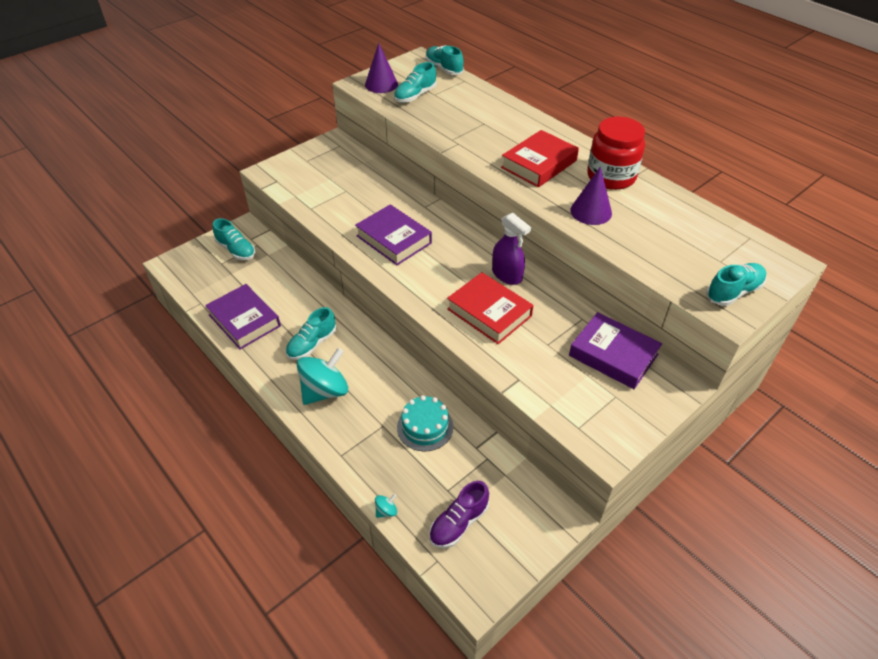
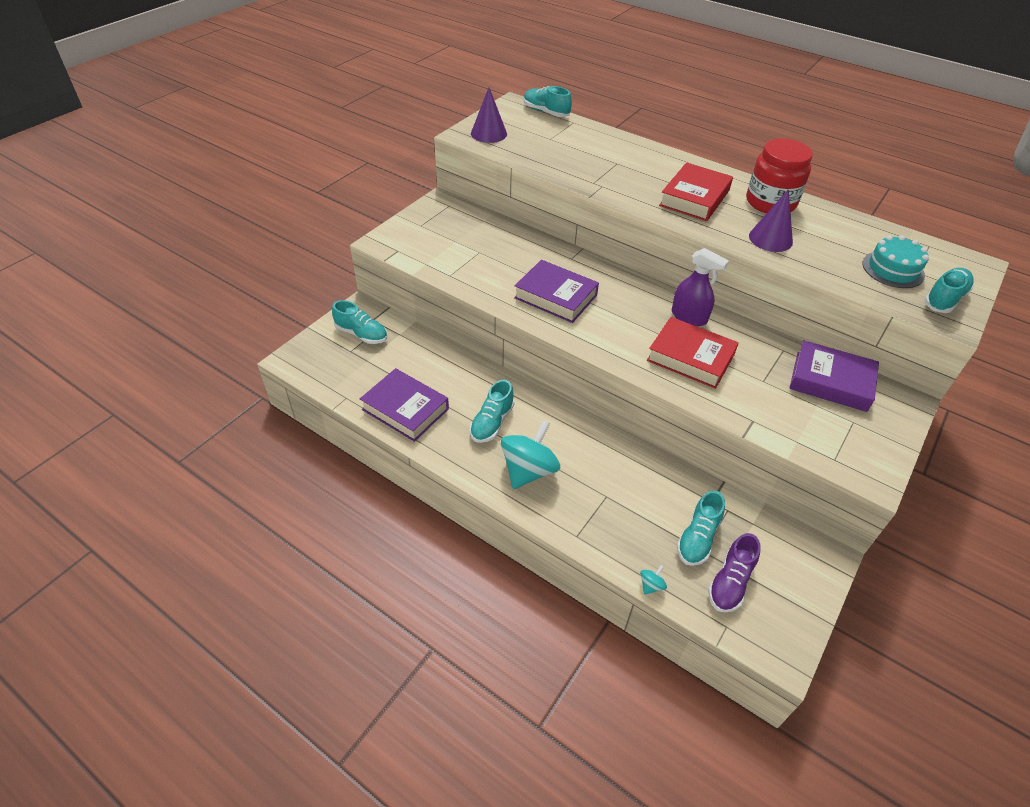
camera: 15 degrees left, 0 degrees up
turquoise shoe [394,62,437,103] -> turquoise shoe moved to [677,491,725,566]
turquoise cake [397,395,453,451] -> turquoise cake moved to [862,235,929,288]

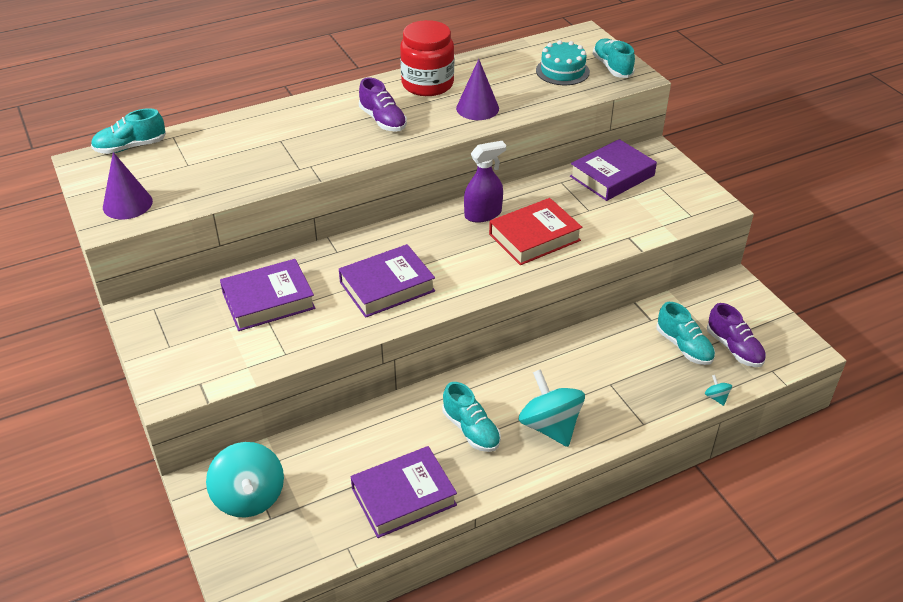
camera: 60 degrees left, 5 degrees down
turquoise shoe [332,300,387,344] -> turquoise spinning top [206,442,284,518]
red book [659,163,733,221] -> purple shoe [359,77,407,132]
none -> purple book [220,259,316,331]

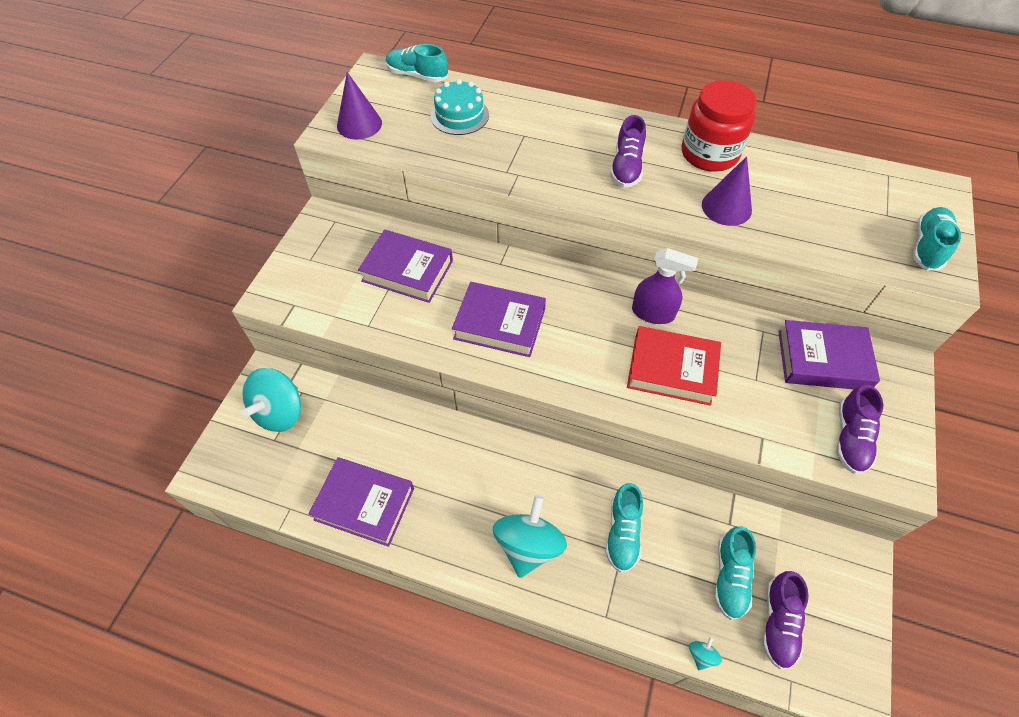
camera: 45 degrees right, 15 degrees up
turquoise shoe [442,382,501,452] -> turquoise shoe moved to [606,483,643,572]
turquoise cake [536,40,590,85] -> turquoise cake moved to [430,79,489,135]
none -> purple shoe [836,385,883,474]

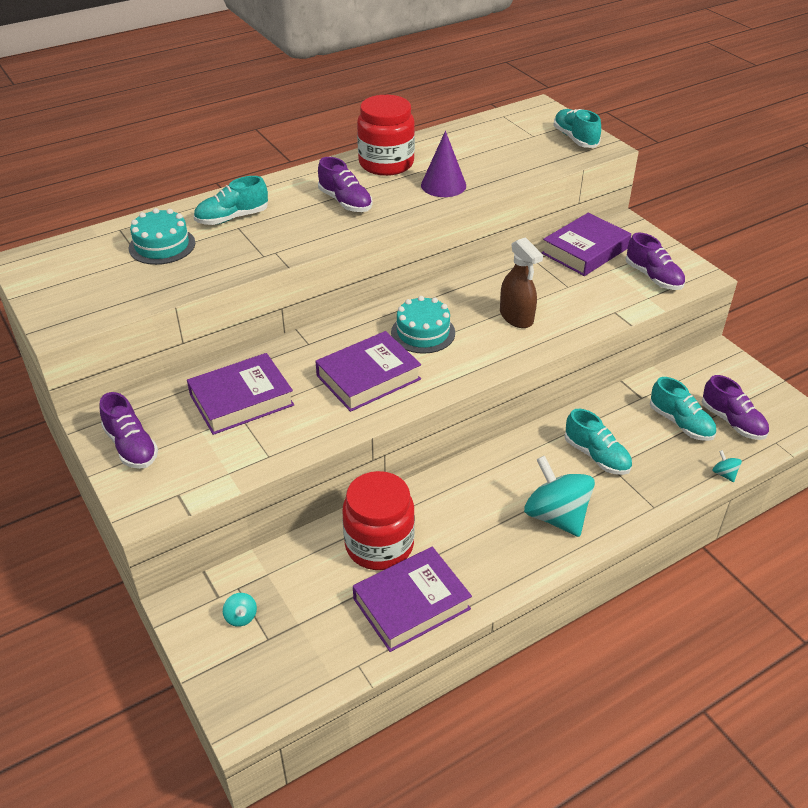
camera: 50 degrees left, 15 degrees down
turquoise spinning top [242,368,301,432] -> turquoise spinning top [223,593,257,627], size x0.41
purple cone [337,72,382,140] -> none
turquoise shoe [386,44,448,82] -> turquoise shoe moved to [194,176,268,225]
red book [627,326,721,406] -> brown spray bottle [500,237,543,328]
purple spray bottle [632,248,698,324] -> none
none -> purple shoe [99,392,158,469]
none -> red jar [342,471,415,570]
none -> turquoise cake [391,296,455,354]

